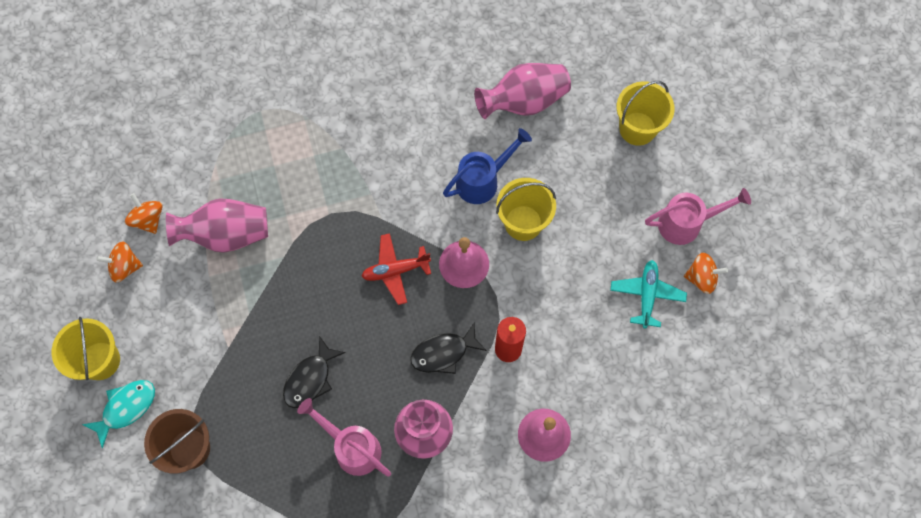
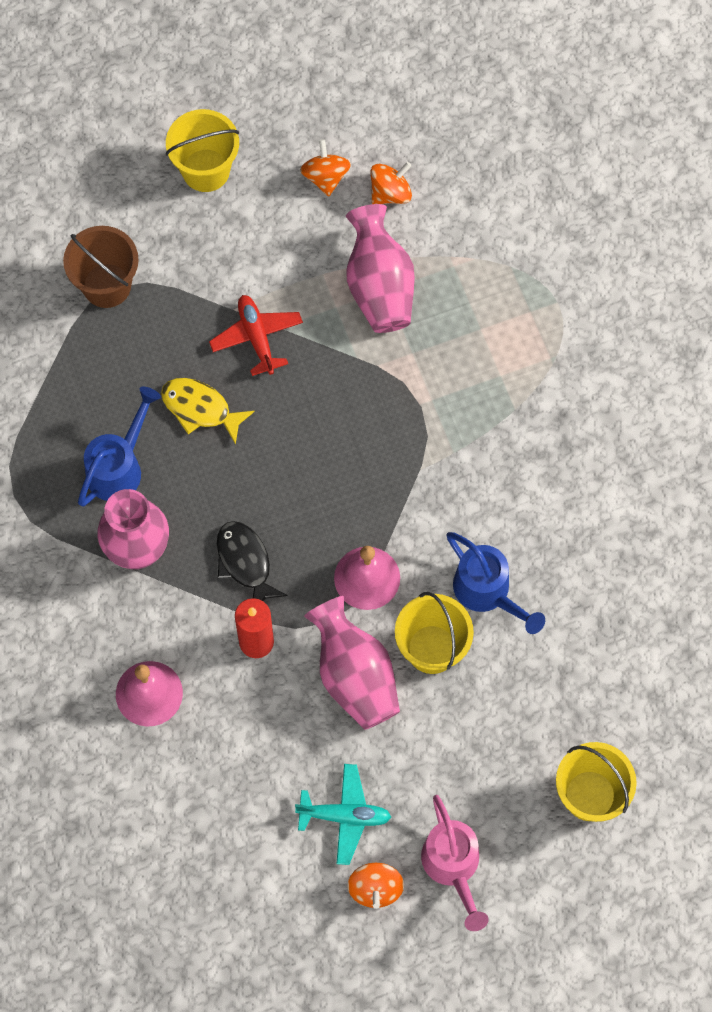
camera: 85 degrees right, 0 degrees up
turquoise fish [82,380,155,449] -> none
black fish [283,336,346,408] -> yellow fish [161,378,255,445]
pink watering can [297,398,391,477] -> blue watering can [78,387,161,507]
red plane [361,233,431,305] -> red plane moved to [209,295,303,376]
pink vase [474,63,571,119] -> pink vase moved to [304,596,400,730]

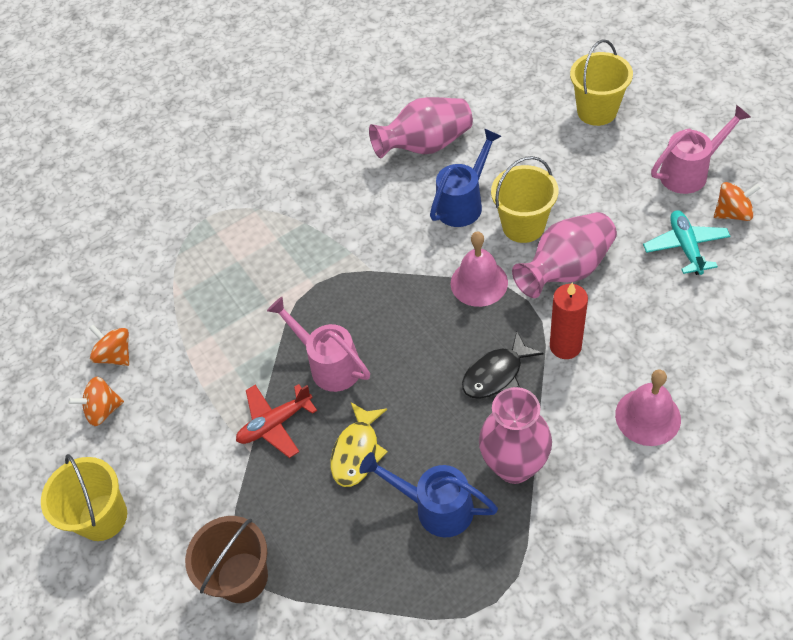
camera: 95 degrees left, 15 degrees down
pink vase [346,204,415,333] -> pink vase moved to [369,97,473,159]
none -> pink watering can [267,297,370,392]

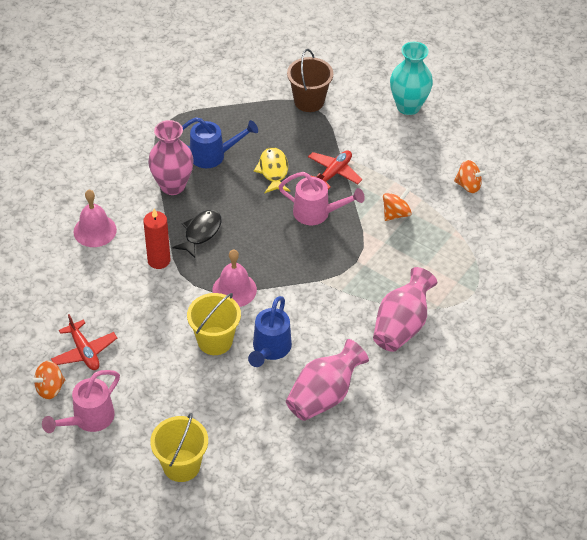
camera: 150 degrees right, 5 degrees down
yellow bucket [41,454,127,541] -> turquoise vase [390,42,433,115]
orange spinning top [68,377,124,426] -> orange spinning top moved to [383,189,412,221]
pink vase [512,212,617,298] -> pink vase moved to [373,267,437,352]
turquoise plane [643,210,731,275] -> red plane [51,314,117,370]

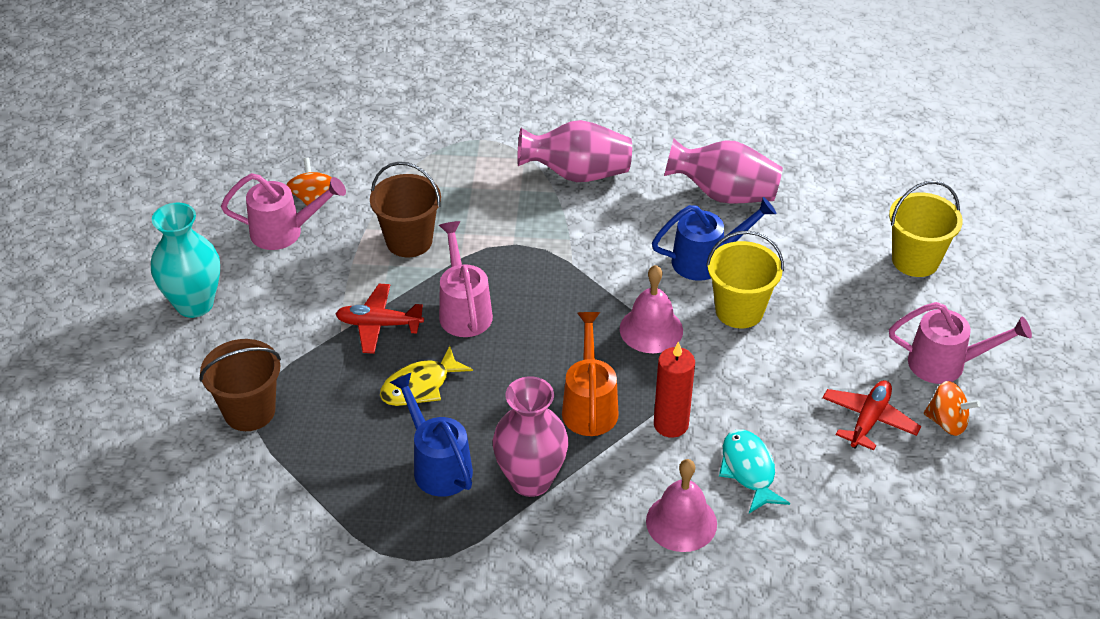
camera: 120 degrees left, 5 degrees down
black fish [172,210,222,258] -> orange watering can [562,312,619,436]
orange spinning top [383,189,412,221] -> brown bucket [370,162,441,257]
none -> pink watering can [221,173,346,250]
none -> turquoise fish [719,430,790,513]

